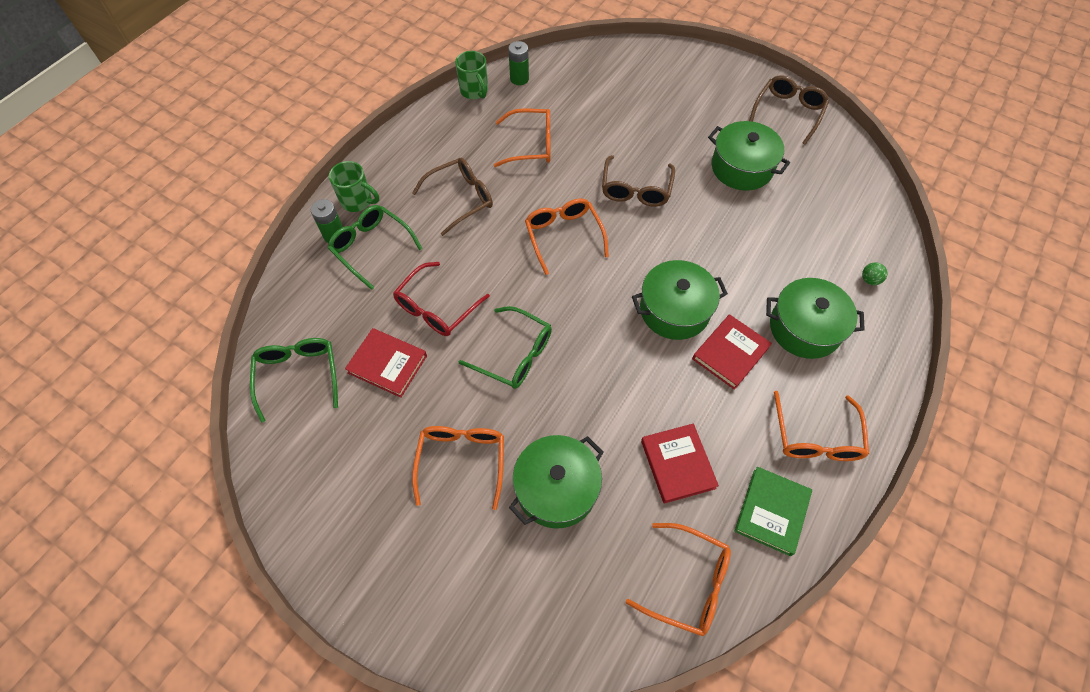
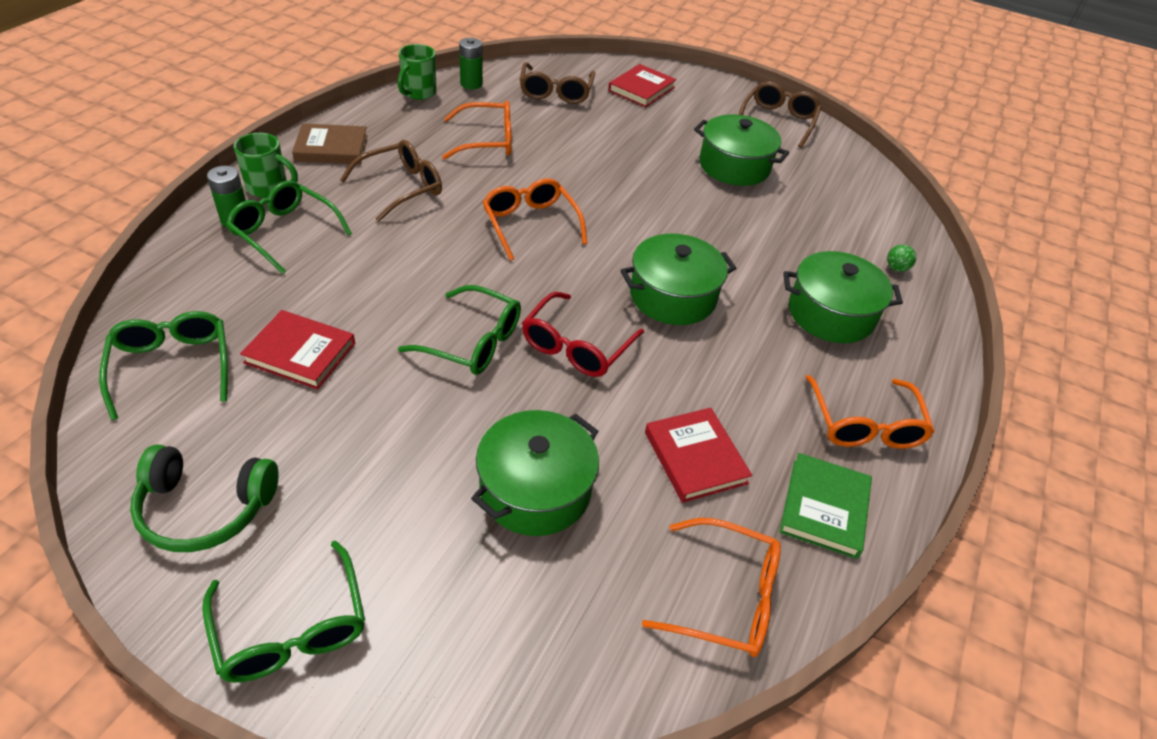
camera: 10 degrees left, 15 degrees down
red glasses [393,262,490,336] -> red glasses moved to [522,292,644,377]
orange glasses [412,426,504,510] -> none
green mug [455,51,488,99] -> green mug turned 60 degrees clockwise [398,44,436,100]
brown glasses [602,155,675,207] -> brown glasses moved to [520,62,596,104]
red book [692,314,772,390] -> red book moved to [608,64,677,107]
none -> green headphones [130,445,279,552]
none -> green glasses [202,540,365,683]
none -> brown book [292,123,368,164]

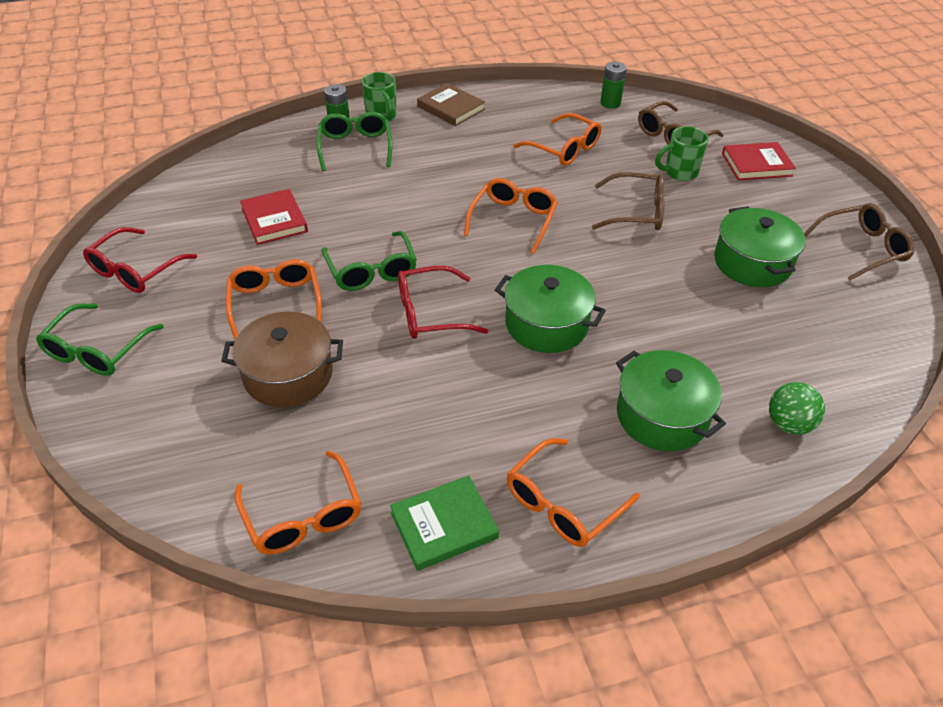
camera: 50 degrees right, 0 degrees up
green glasses [99,311,228,420] -> none
green headphones [130,445,279,552] -> red glasses [83,227,197,293]
brown glasses [340,140,442,222] -> brown glasses moved to [592,172,664,230]
green mug [398,44,436,100] -> green mug moved to [655,126,708,181]
green pot [471,410,599,536] -> brown pot [221,311,343,407]
red book [645,408,752,503] -> none
green ball [887,244,916,272] -> green ball [769,382,825,435], size x1.69
none -> orange glasses [226,259,322,339]

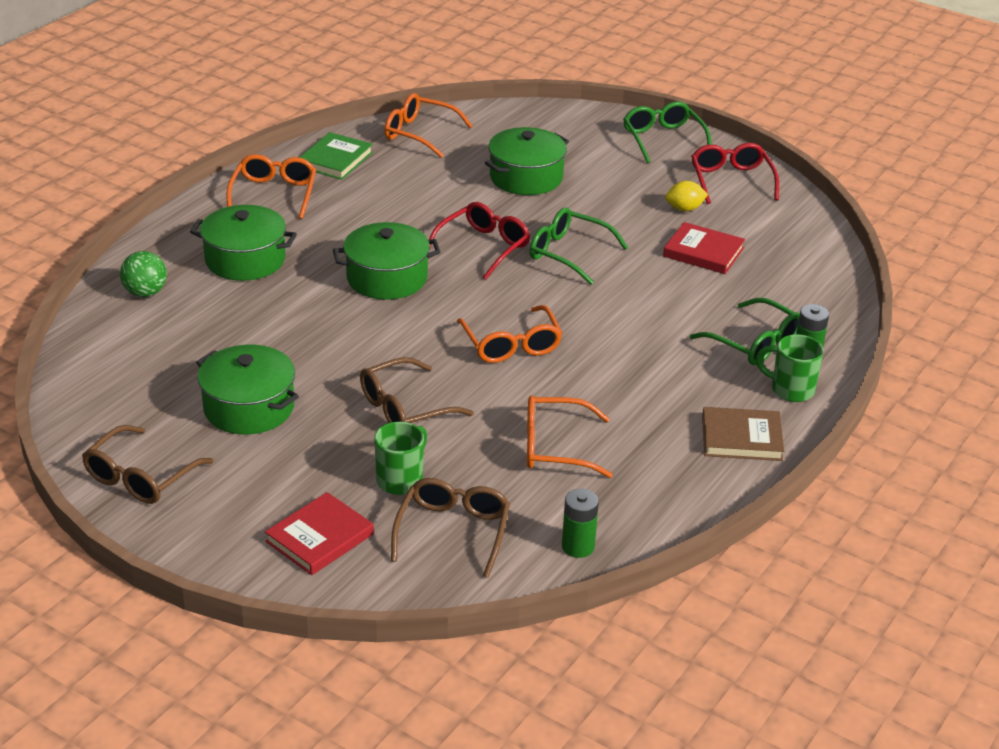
camera: 140 degrees right, 10 degrees down
brown pot [221,311,343,407] -> green pot [485,127,569,195]
orange glasses [226,259,322,339] -> none
none -> yellow lemon [665,181,708,211]

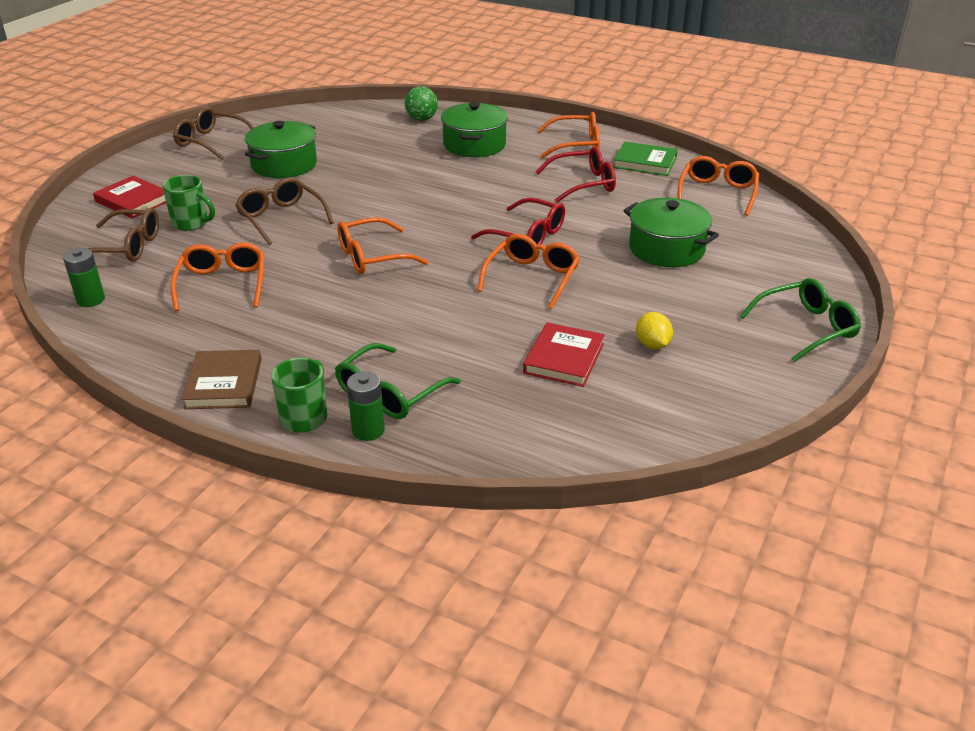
camera: 85 degrees right, 0 degrees up
green pot [333,222,441,300] -> none
green glasses [530,207,628,285] -> orange glasses [477,234,580,309]
red glasses [691,143,779,204] -> red glasses moved to [536,147,616,203]

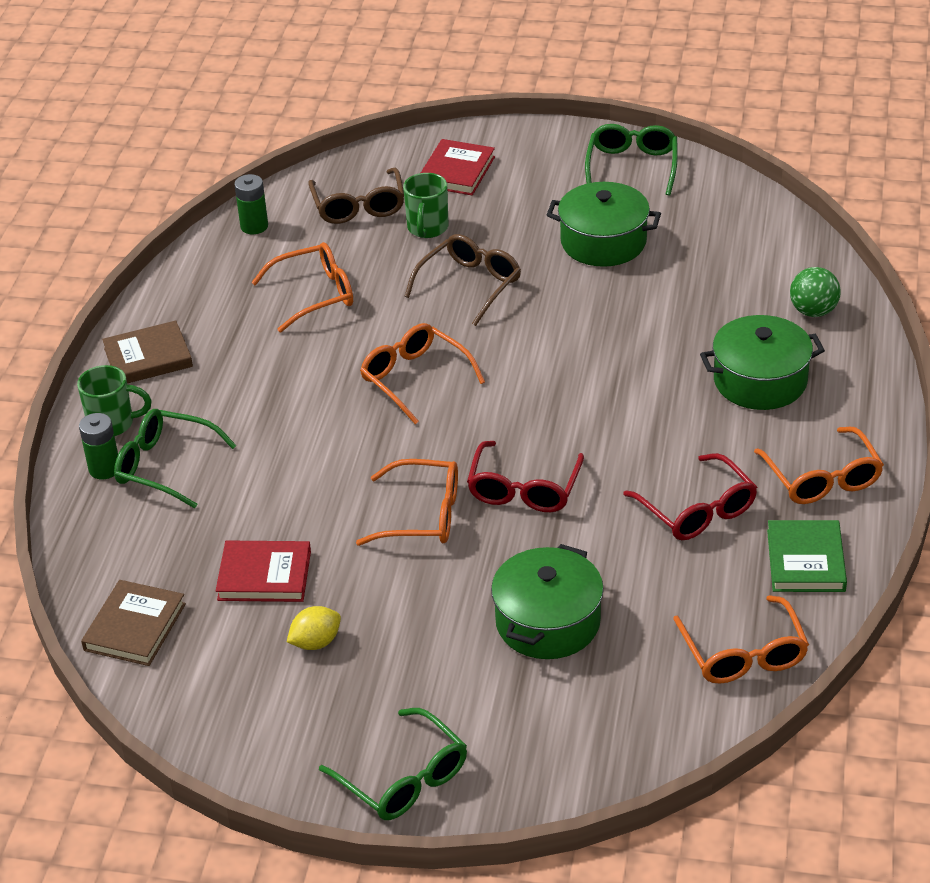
camera: 75 degrees right, 5 degrees up
brown glasses [173,107,254,160] -> green glasses [585,124,678,196]
orange glasses [678,156,759,216] -> orange glasses turned 75 degrees clockwise [673,595,809,684]
none -> brown book [81,580,186,666]

